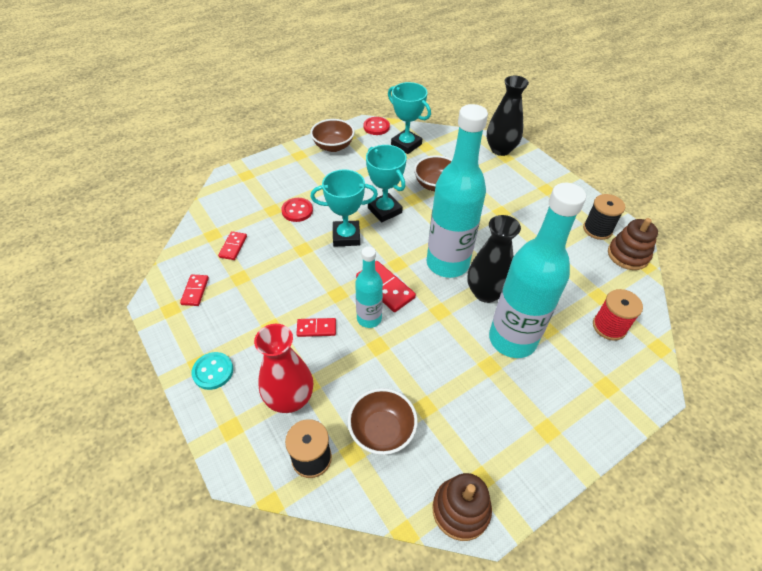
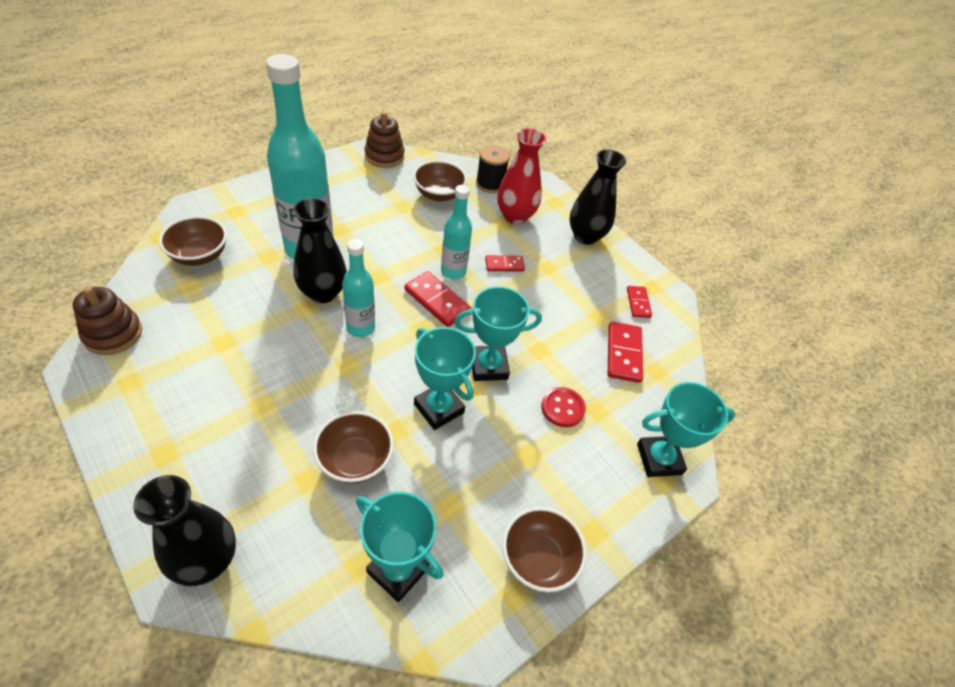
camera: 170 degrees right, 0 degrees up
turquoise button [191,352,233,390] -> black vase [569,149,626,245]
red domino [218,231,247,260] -> red domino [608,321,643,383], size x1.62
red button [363,117,390,135] -> none
turquoise bottle [427,104,488,278] -> turquoise bottle [342,239,375,337], size x0.53
black spool [583,194,625,240] -> none
red spool [593,289,643,341] -> brown bowl [159,216,227,266]
none -> turquoise trophy [637,382,736,477]

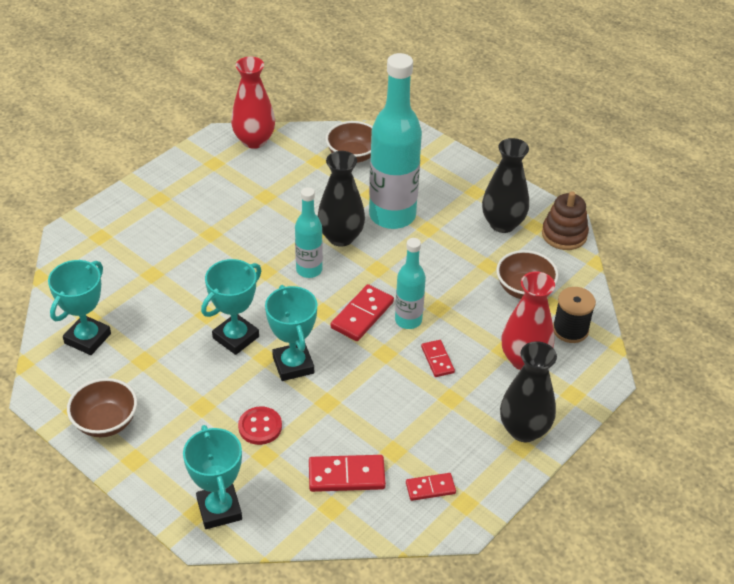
camera: 85 degrees right, 5 degrees down
brown stacking toy [73,287,142,355] -> red vase [231,57,275,149]
black vase [133,475,236,586] -> black vase moved to [482,138,529,233]
brown bowl [313,411,394,484] -> none

